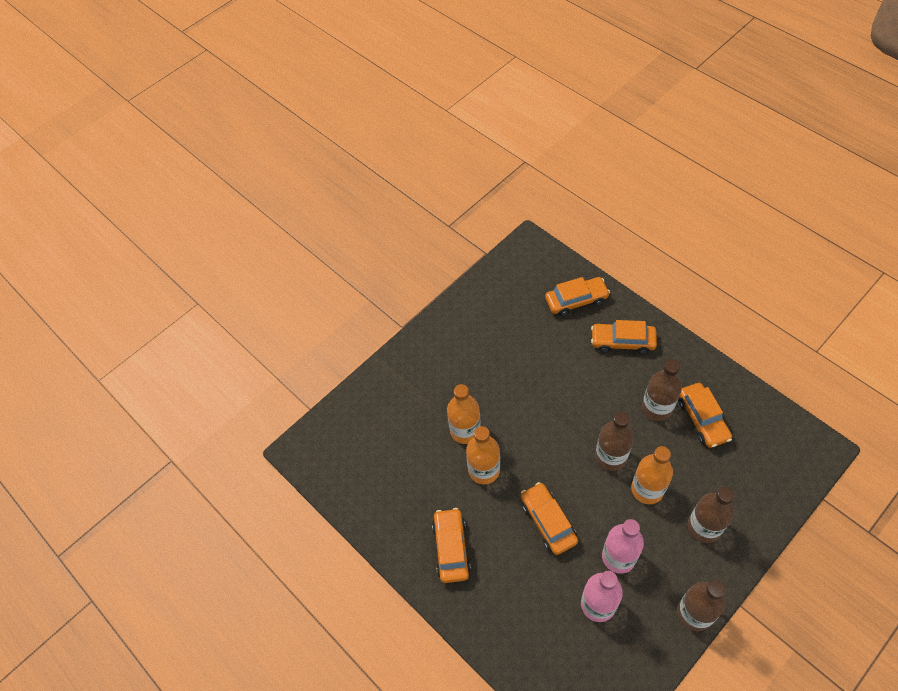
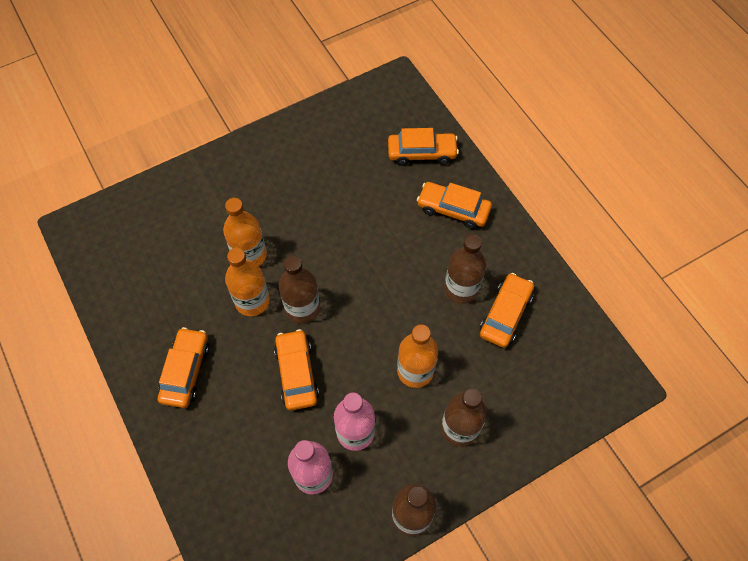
camera: 10 degrees right, 5 degrees up
brown bottle [595,412,634,471] -> brown bottle moved to [279,255,320,324]
orange car [678,383,732,448] -> orange car turned 150 degrees counterclockwise [480,273,534,348]

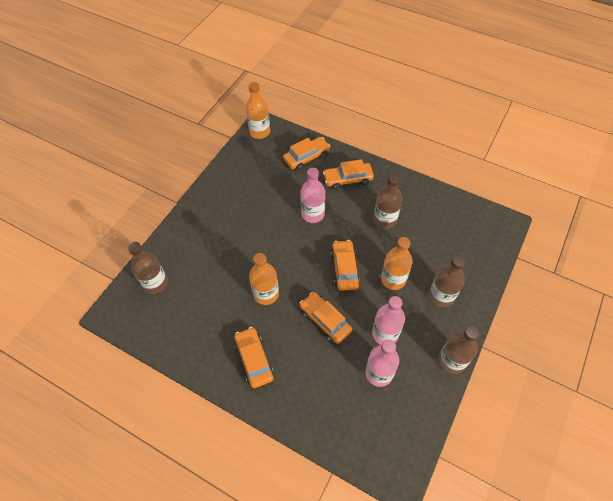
camera: 30 degrees left, 5 degrees down
orange bottle [223,198,267,266] -> orange bottle moved to [246,82,270,139]
brown bottle [279,255,320,324] -> brown bottle moved to [128,242,168,294]
orange car [480,273,534,348] -> orange car moved to [331,240,360,291]
none -> pink bottle [301,168,325,223]

